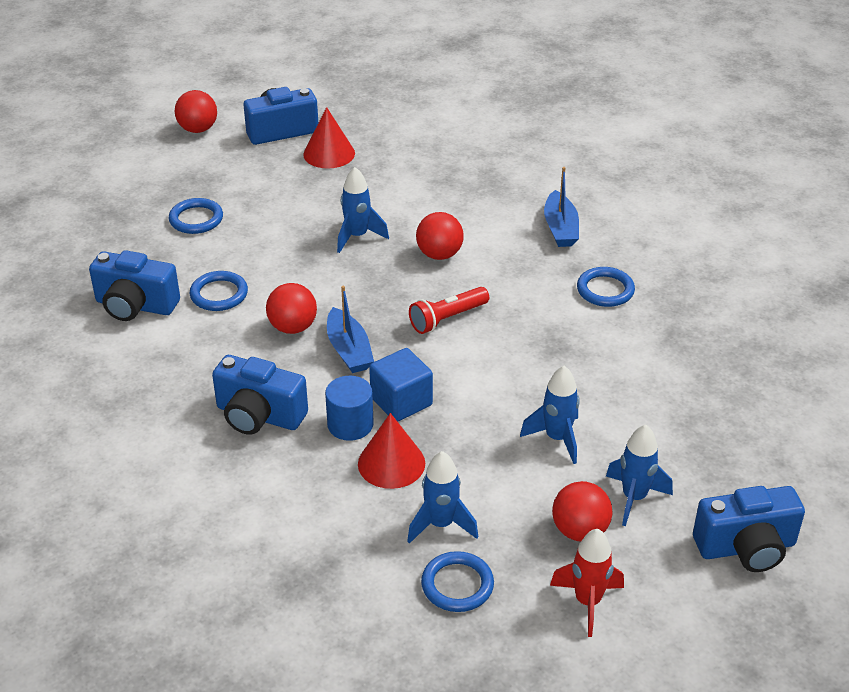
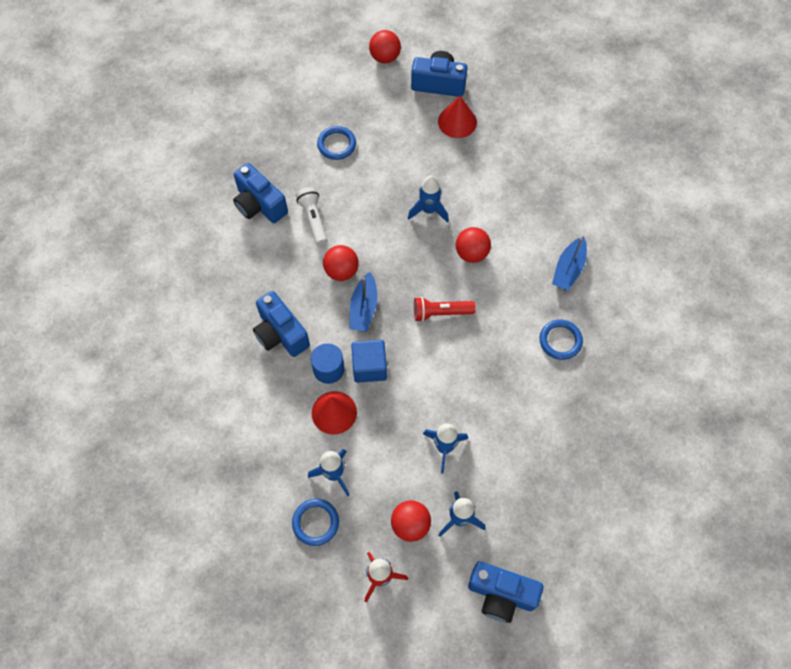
camera: 30 degrees right, 25 degrees up
blue ring [190,271,248,311] -> white flashlight [296,187,327,245]

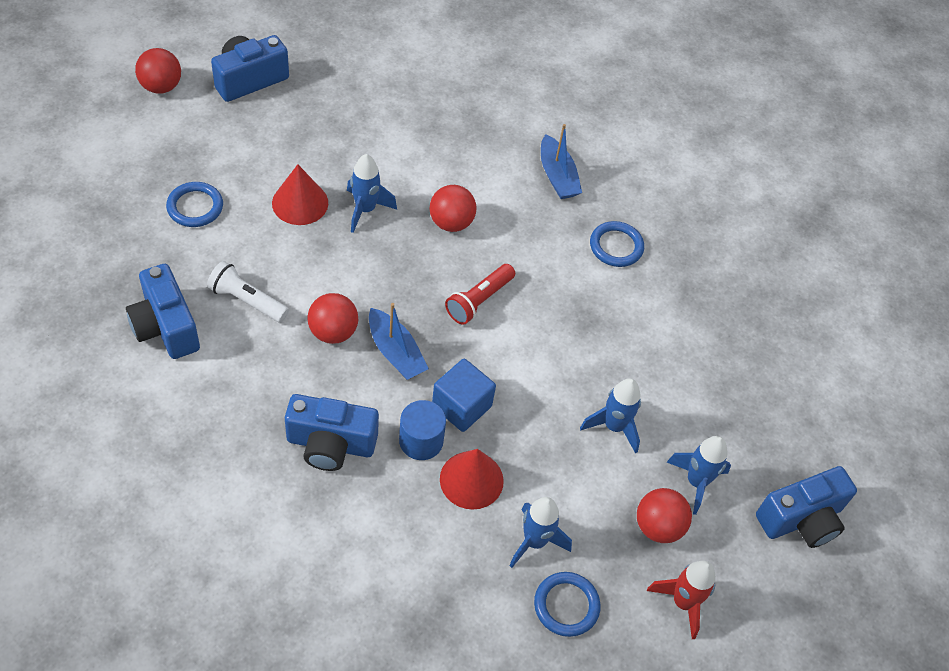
camera: 50 degrees left, 10 degrees down
blue camera [233,163,288,223] -> blue camera turned 60 degrees clockwise [126,264,200,359]
red cone [438,96,477,138] -> red cone moved to [272,164,328,225]

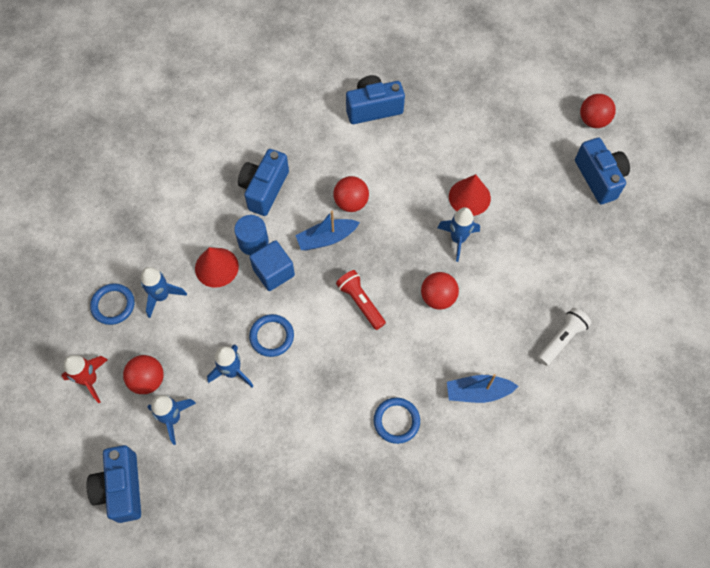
camera: 110 degrees right, 10 degrees up
blue ring [166,182,223,227] -> blue ring moved to [249,314,294,357]
white flashlight [207,261,289,323] -> white flashlight moved to [538,308,592,366]

